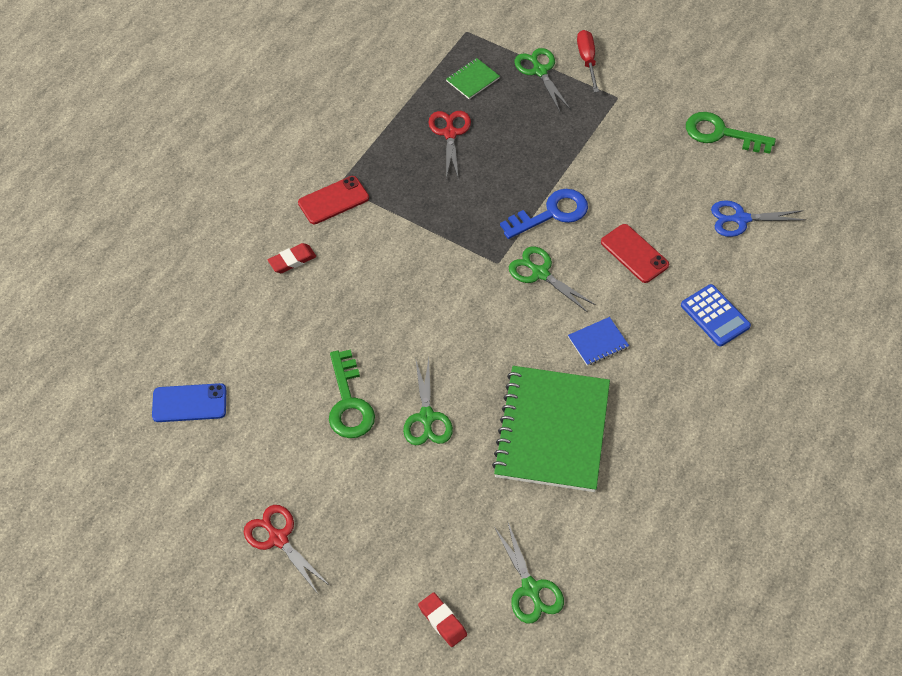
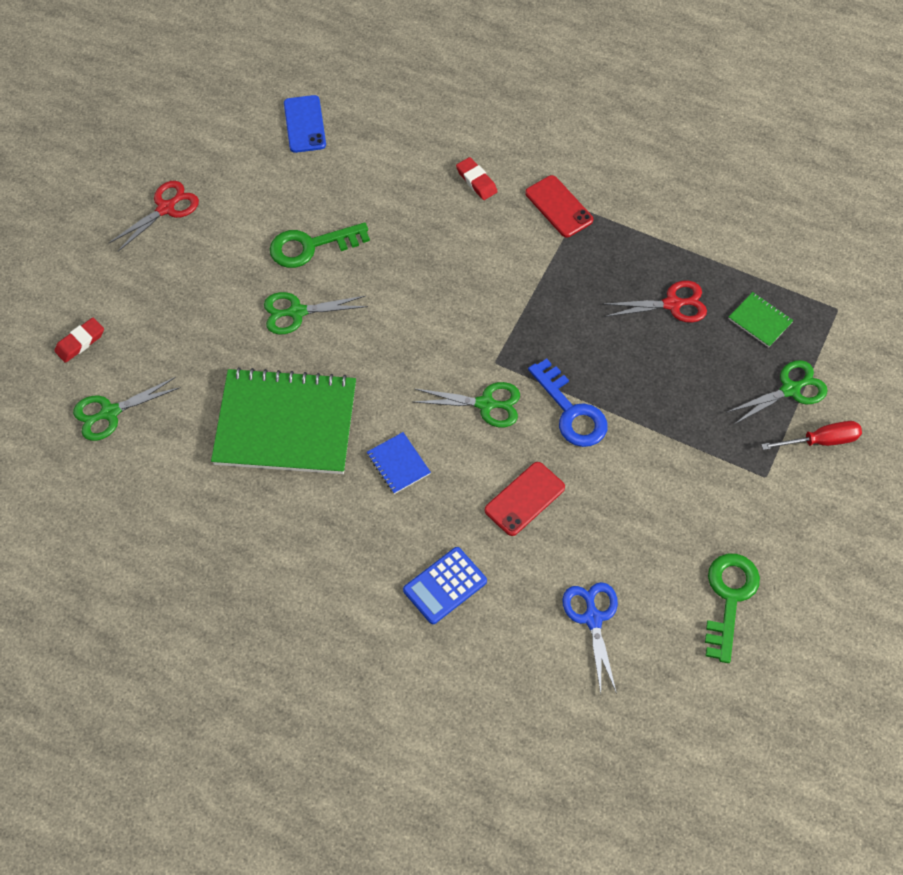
camera: 85 degrees right, 5 degrees up
green scissors [509,247,596,313] -> green scissors turned 60 degrees clockwise [414,382,520,427]

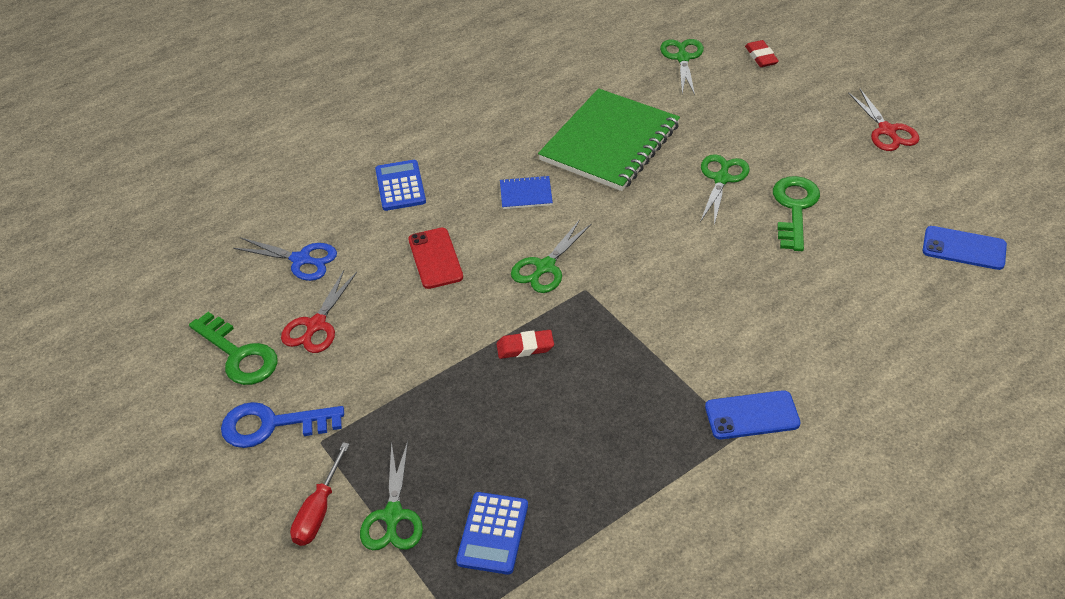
camera: 120 degrees right, 15 degrees down
red eraser [456,157,498,200] -> red eraser moved to [496,330,554,359]
red phone [525,175,593,237] -> blue phone [705,390,800,439]
blue key [528,358,607,447] -> blue key moved to [221,402,344,448]
red scissors [603,281,707,323] -> red scissors moved to [281,270,357,353]
green notebook [728,292,794,347] -> blue calculator [456,492,528,575]

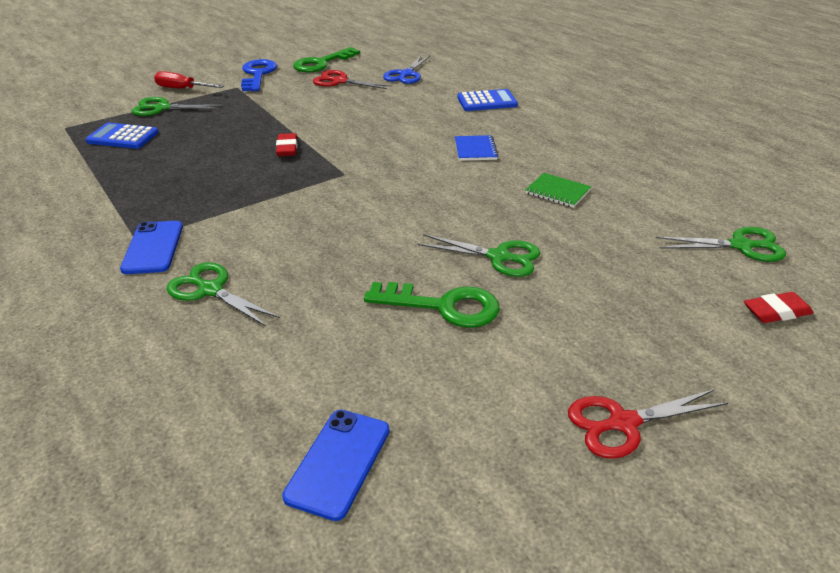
camera: 90 degrees right, 10 degrees down
red phone [408,228,463,289] -> none
green scissors [511,220,592,293] -> green scissors moved to [167,262,280,326]
green notebook [538,88,680,191] -> green notebook [525,173,591,208], size x0.40

